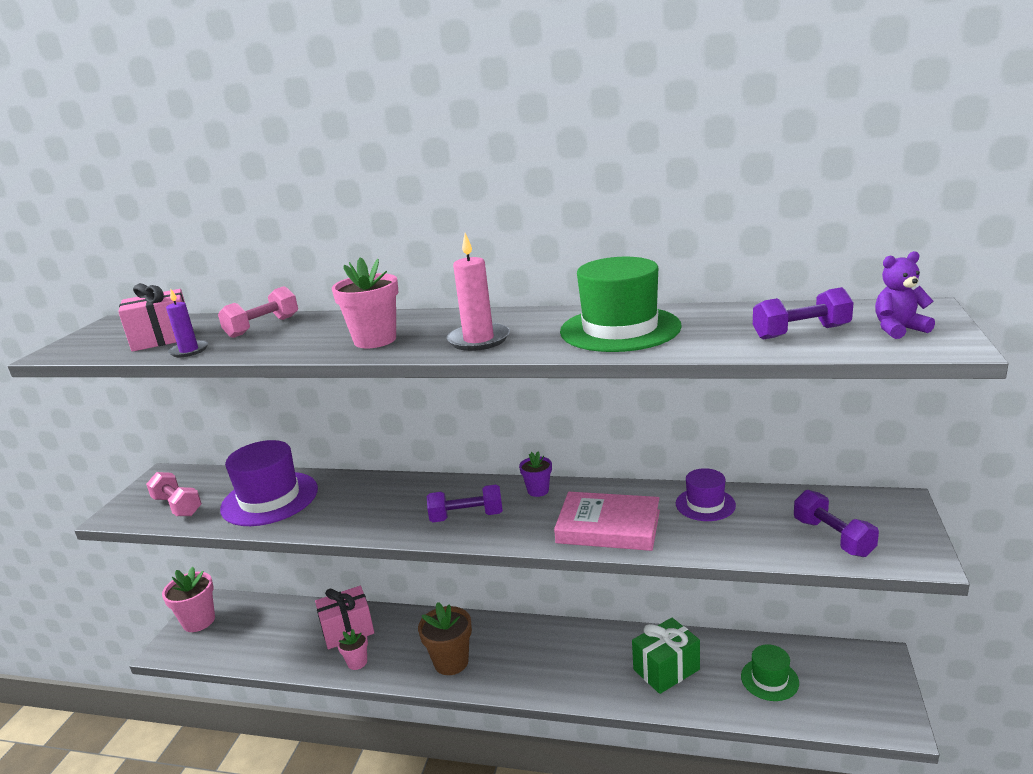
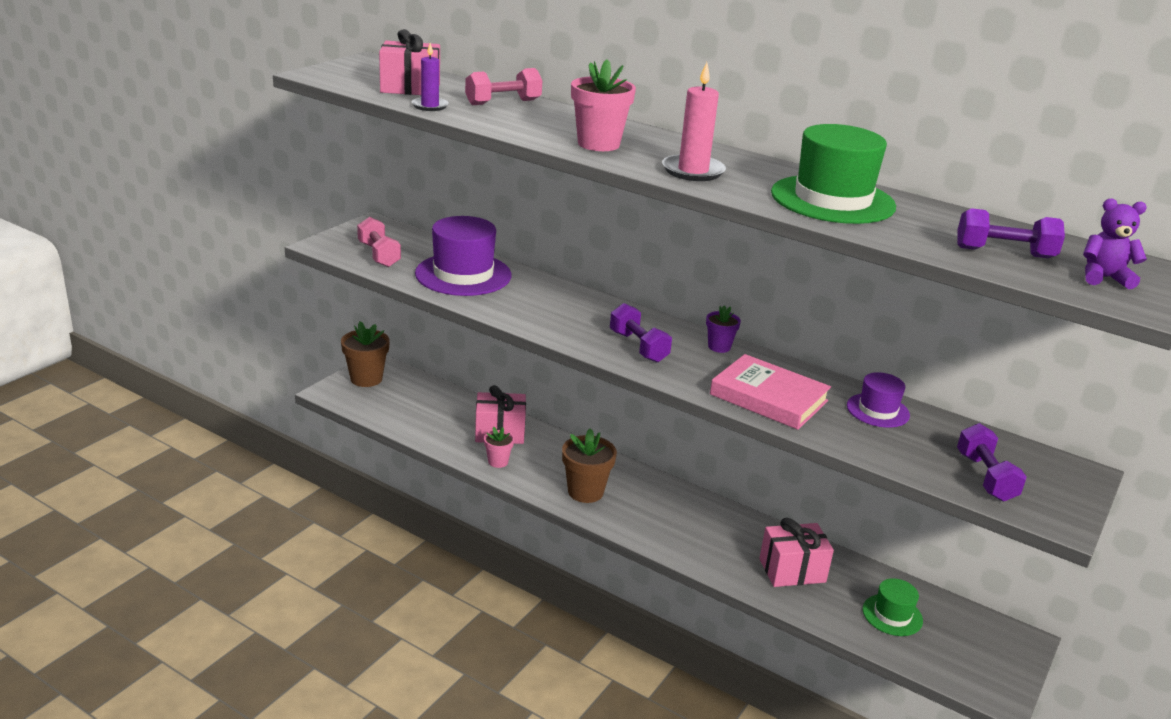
camera: 15 degrees right, 5 degrees up
pink flower pot [162,567,215,632] -> brown flower pot [341,321,390,387]
purple dumbbell [427,484,503,522] -> purple dumbbell turned 45 degrees clockwise [610,303,672,362]
green gift [632,618,700,694] -> pink gift [759,518,834,587]

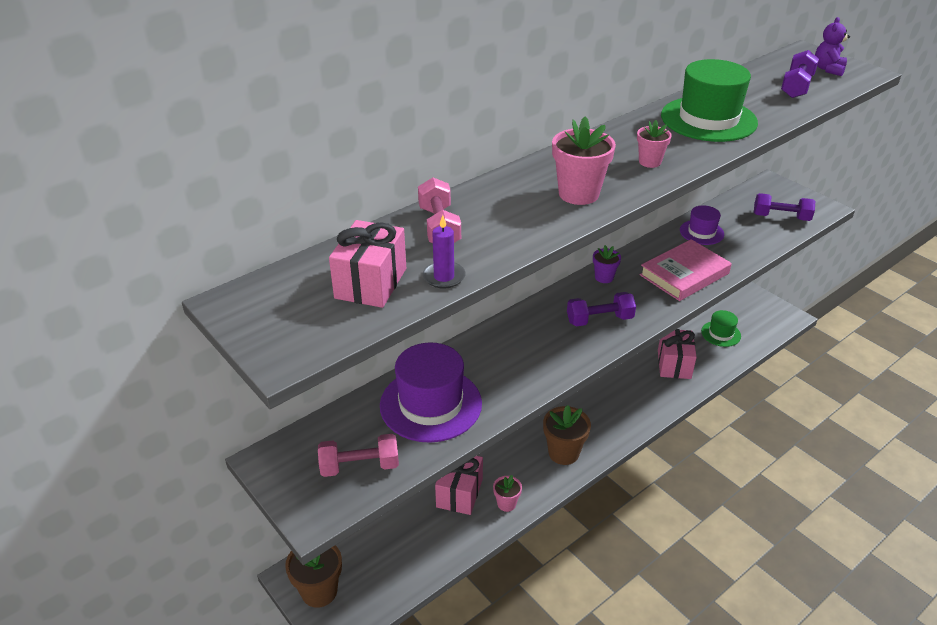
camera: 70 degrees left, 10 degrees up
pink candle [662,62,726,181] -> pink flower pot [637,120,672,168]

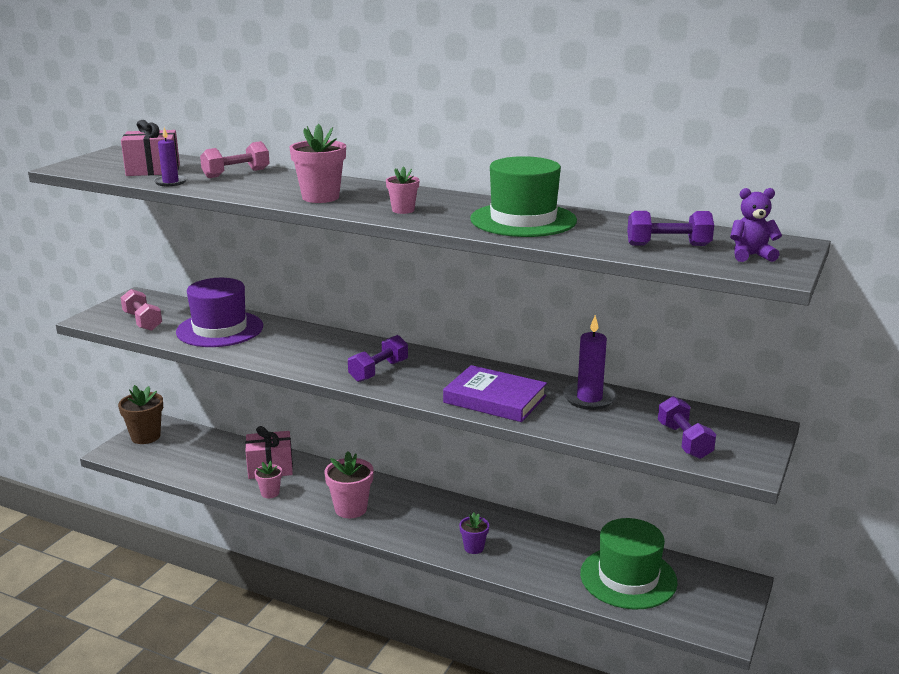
camera: 65 degrees right, 15 degrees down
brown flower pot [543,405,591,465] -> pink flower pot [325,451,374,518]
purple dumbbell [567,292,636,326] -> purple dumbbell turned 75 degrees clockwise [348,335,408,382]
purple flower pot [593,245,621,283] -> purple flower pot moved to [459,512,489,554]
pink book [640,239,732,301] -> purple book [443,365,547,422]
pink gift [658,329,697,379] -> none
purple hat [680,205,724,245] -> purple candle [563,315,617,410]
green hat [701,310,741,347] -> green hat [580,518,678,609], size x1.83

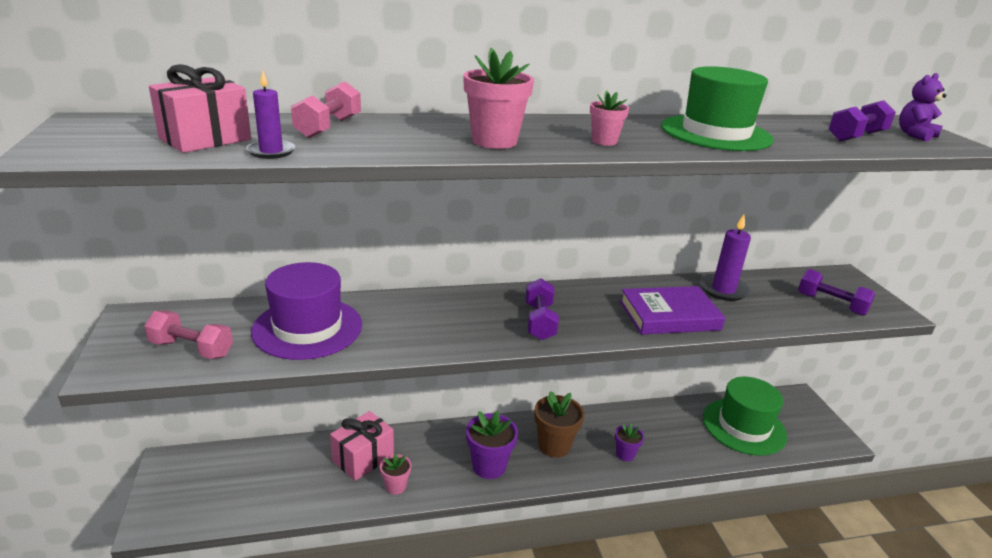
camera: 40 degrees left, 5 degrees up
brown flower pot [118,385,163,444] -> brown flower pot moved to [534,391,584,458]
pink flower pot [325,451,374,518] -> purple flower pot [466,411,518,479]

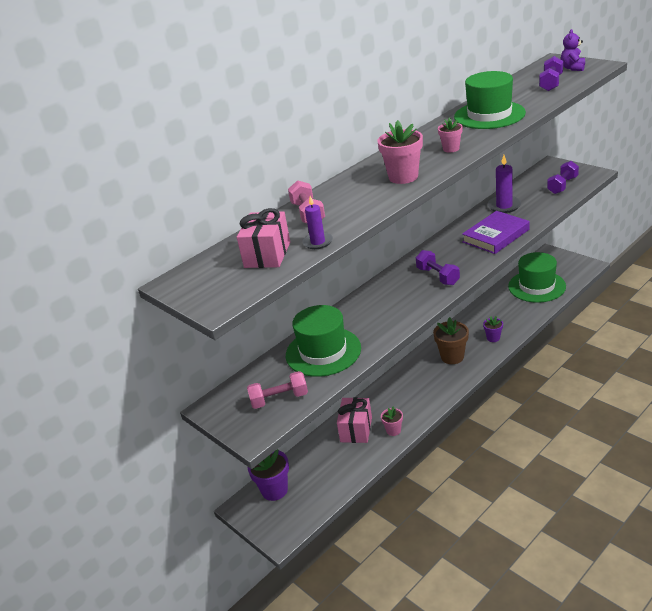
camera: 25 degrees left, 5 degrees up
purple hat [251,262,362,360] -> green hat [286,305,361,377]
purple flower pot [466,411,518,479] -> purple flower pot moved to [248,449,289,501]
purple dumbbell [798,269,875,316] -> purple dumbbell turned 60 degrees counterclockwise [547,161,579,194]

